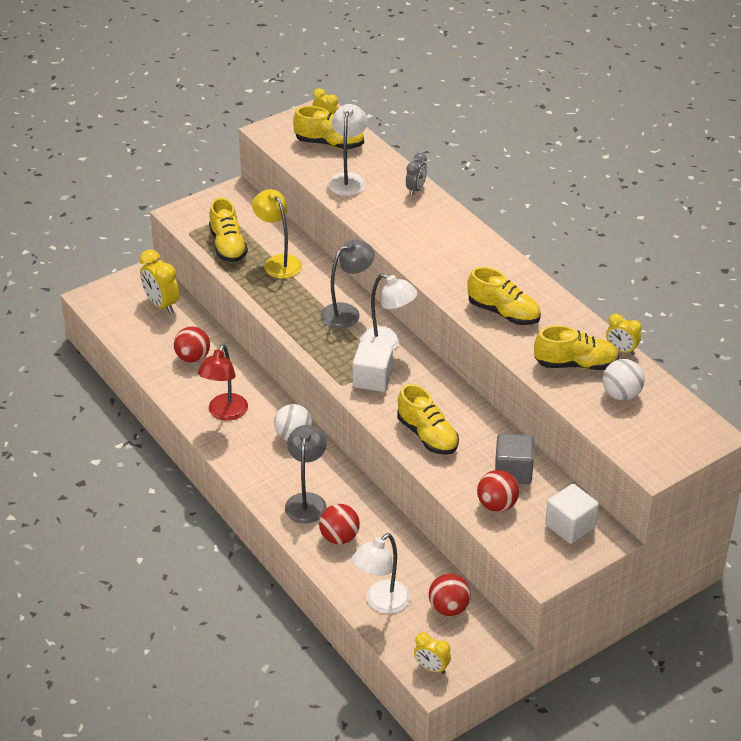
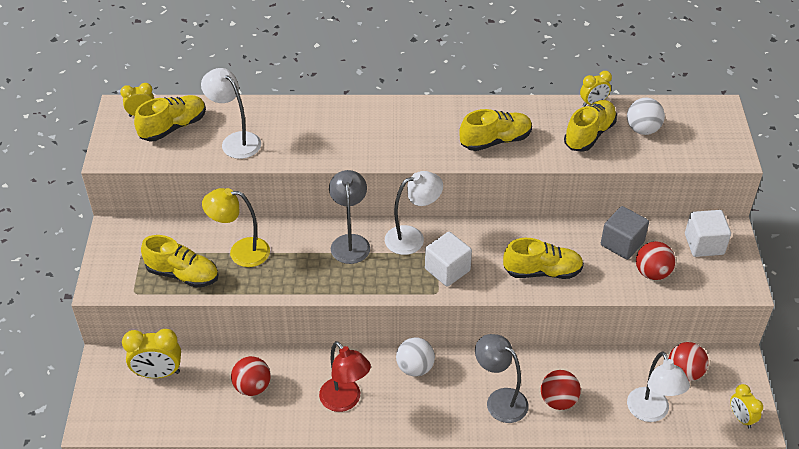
camera: 55 degrees left, 5 degrees up
grey clock [406,153,427,196] -> none
yellow clock [414,632,451,674] -> yellow clock turned 90 degrees clockwise [730,384,763,429]

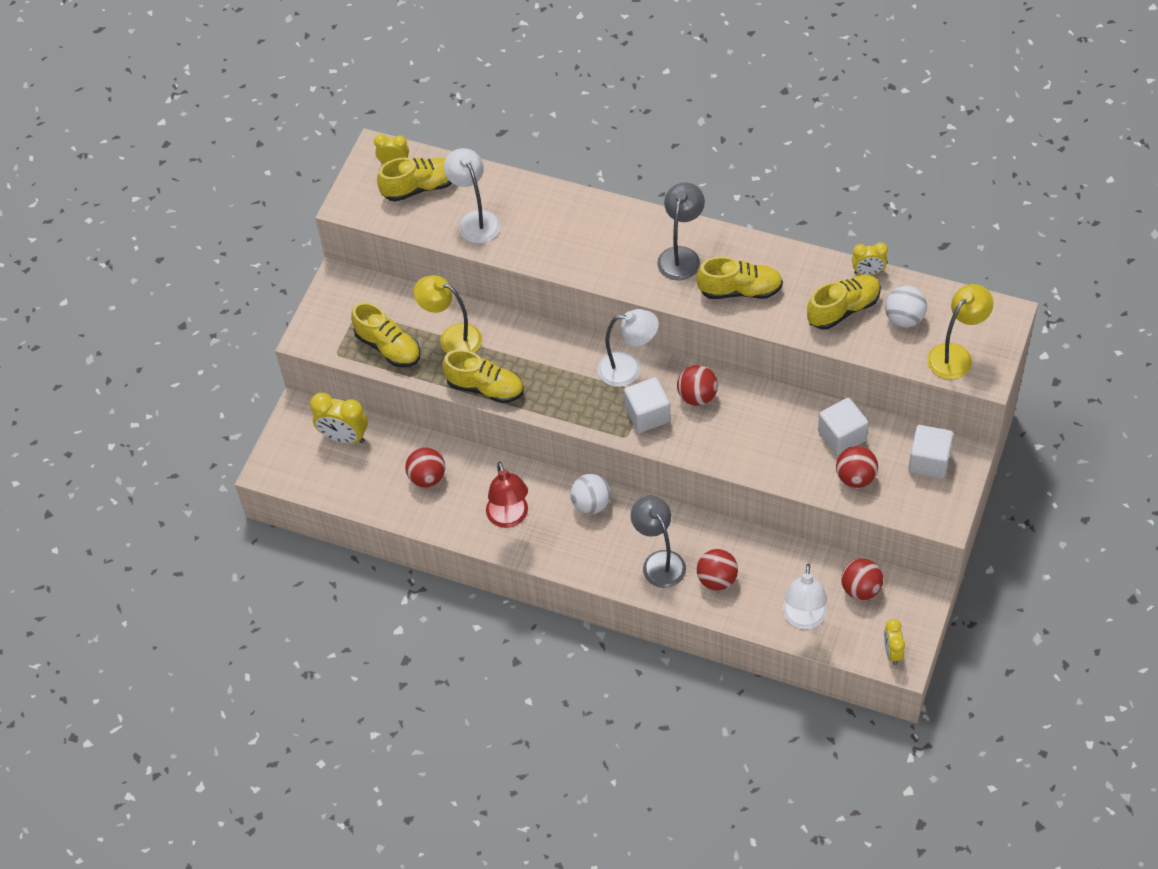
camera: 25 degrees right, 10 degrees up
grey lamp [329,170,370,264] -> grey lamp moved to [657,182,705,280]
yellow shoe [503,238,584,279] -> yellow shoe moved to [442,349,524,403]
grey cube [601,206,649,260] -> white cube [818,398,868,456]
none -> red ball [677,365,718,406]
none -> yellow lamp [927,284,994,379]

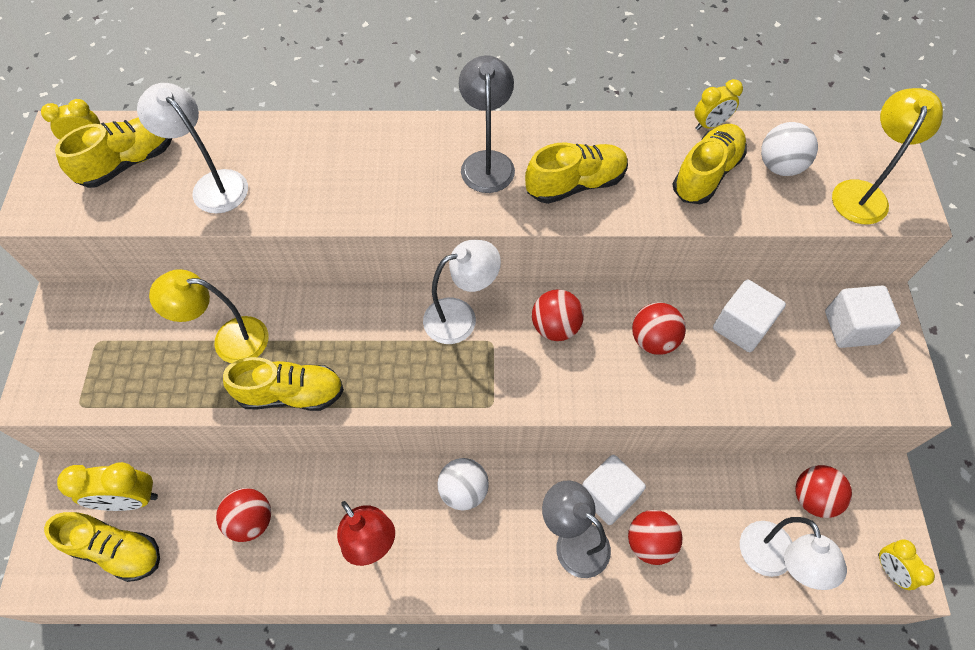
camera: 25 degrees left, 5 degrees up
yellow shoe [351,302,420,367] -> yellow shoe moved to [44,512,160,582]
white cube [624,377,671,433] -> white cube moved to [582,455,646,525]
red ball [836,446,878,488] -> red ball moved to [632,302,686,355]

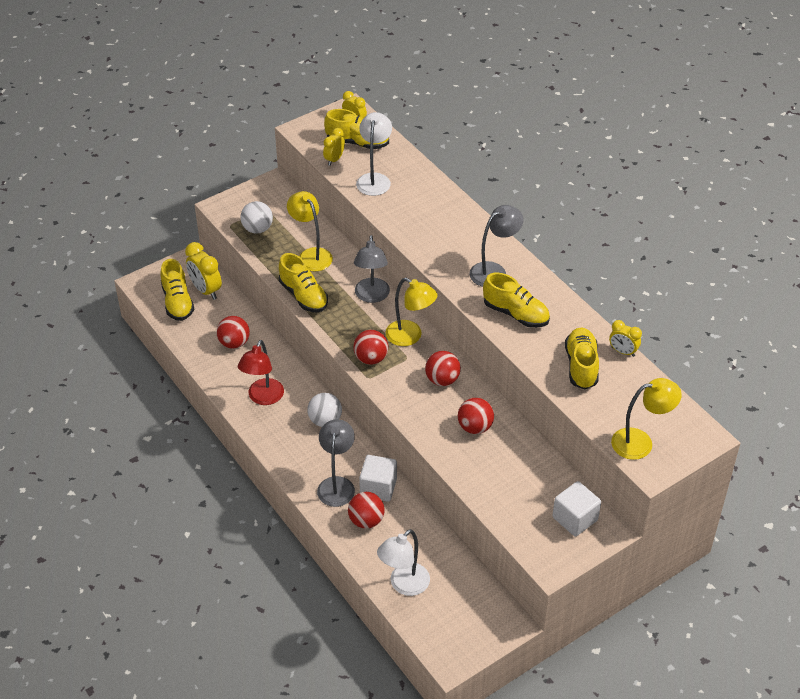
camera: 55 degrees right, 15 degrees down
white lamp [423,240,501,344] -> yellow lamp [385,278,438,346]
yellow shoe [673,124,747,204] -> yellow shoe turned 90 degrees counterclockwise [565,327,599,389]
white cube [713,279,786,352] -> none
white ball [761,122,818,176] -> white ball moved to [240,201,273,234]
red ball [795,465,852,518] -> red ball moved to [353,330,388,365]
yellow clock [878,539,935,590] -> yellow clock moved to [323,128,345,166]
none -> grey lamp [354,235,390,303]

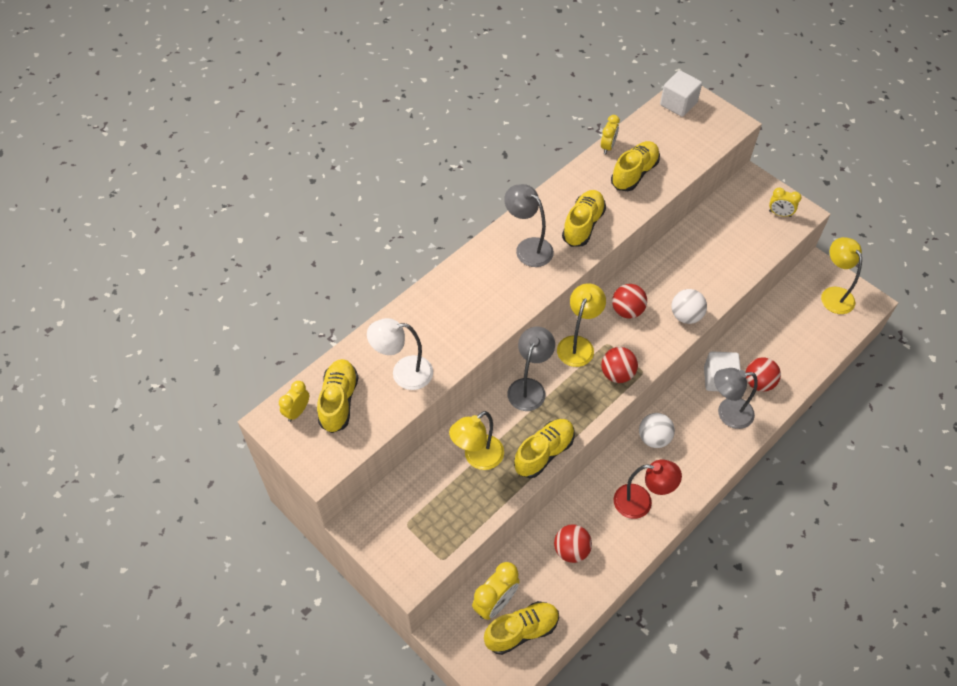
camera: 100 degrees left, 10 degrees up
white ball [240,201,273,234] -> white ball moved to [671,289,707,324]
yellow clock [323,128,345,166] -> yellow clock moved to [769,188,802,217]
grey lamp [354,235,390,303] -> grey lamp turned 60 degrees counterclockwise [507,327,555,411]
white lamp [377,529,430,596] -> none
red ball [458,398,494,434] -> none
white cube [552,481,601,537] -> white cube moved to [660,70,702,117]
yellow shoe [565,327,599,389] -> yellow shoe turned 135 degrees clockwise [611,141,660,191]
yellow lamp [611,378,682,460] -> yellow lamp moved to [821,237,862,314]

